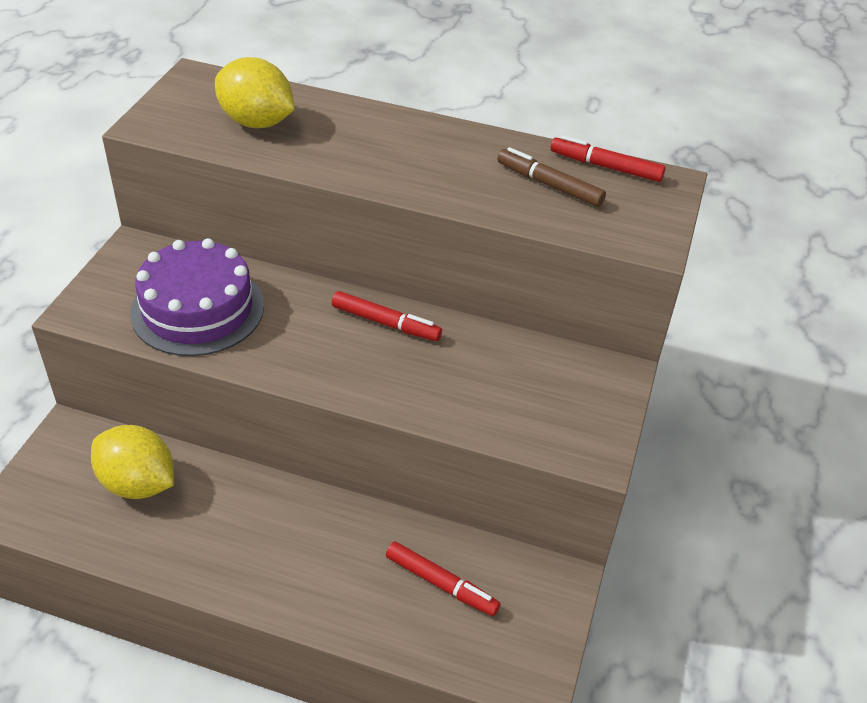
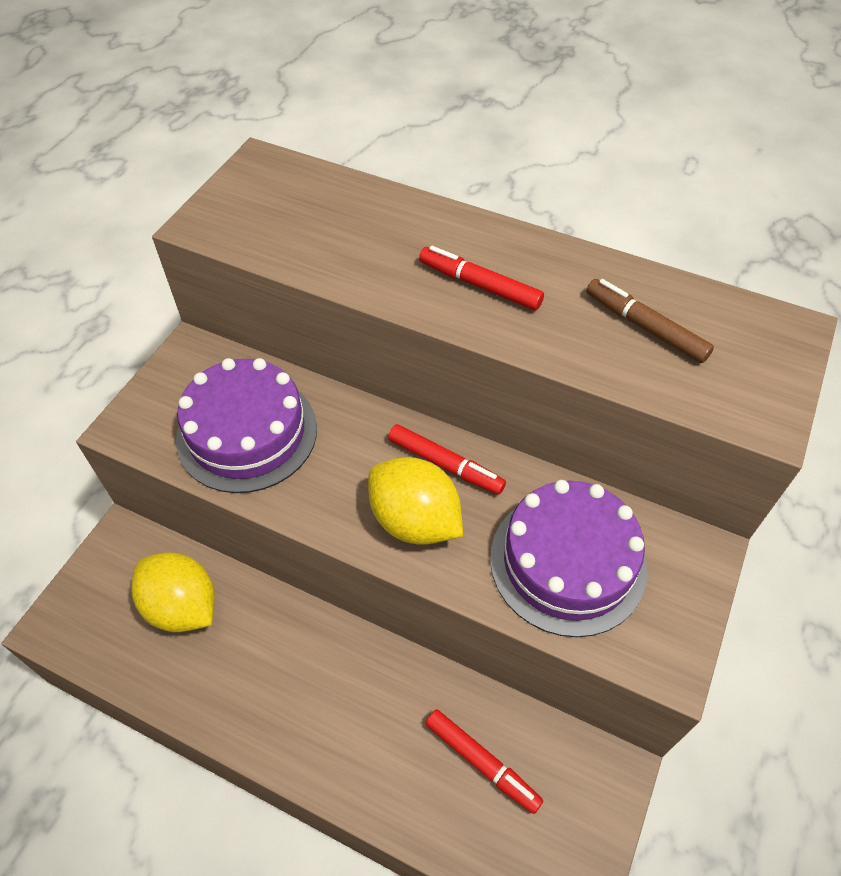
camera: 10 degrees right, 10 degrees up
yellow lemon [215,57,295,128] -> yellow lemon moved to [368,457,463,545]
red marker [551,135,666,182] -> red marker moved to [419,246,544,310]
none -> purple cake [490,480,647,637]

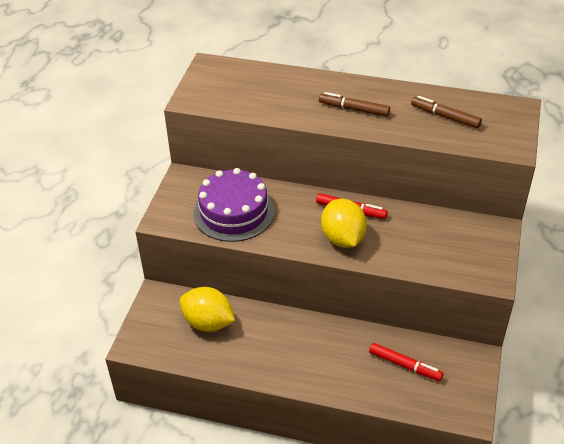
camera: 10 degrees left, 10 degrees down
yellow lemon [368,457,463,545] -> yellow lemon turned 45 degrees clockwise [321,199,367,248]
red marker [419,246,544,310] -> brown marker [319,92,390,117]
purple cake [490,480,647,637] -> none

